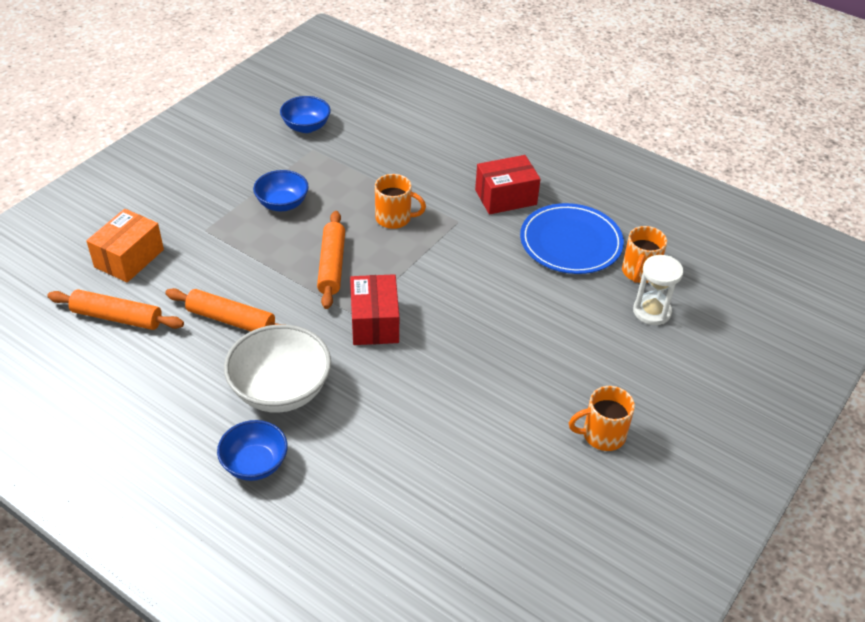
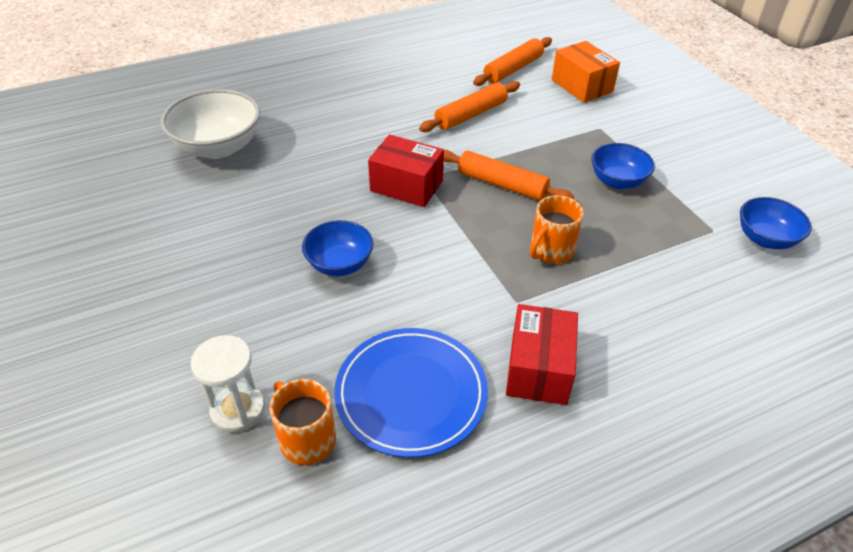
camera: 120 degrees right, 0 degrees up
blue bowl [217,420,288,481] -> blue bowl moved to [302,220,374,276]
white bowl [224,324,331,413] -> white bowl moved to [161,89,260,159]
orange mug [569,386,635,451] -> none

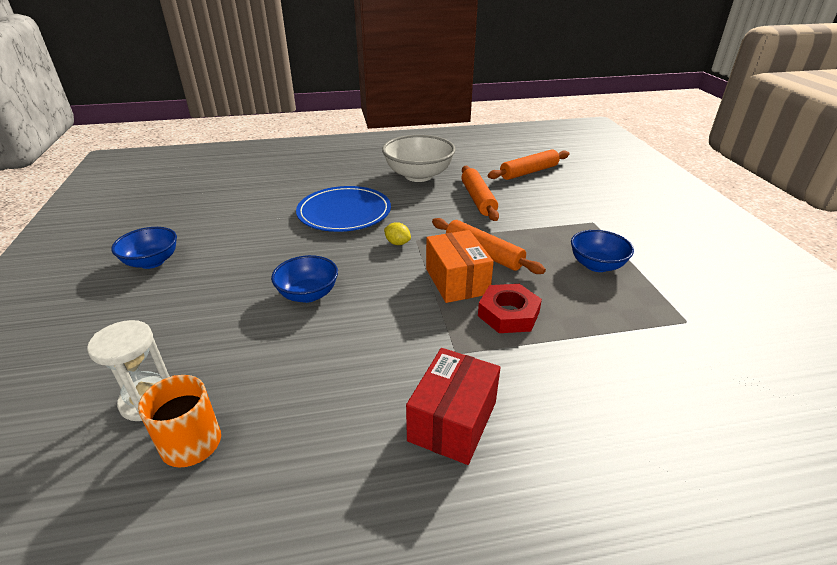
camera: 15 degrees right, 10 degrees down
white bowl [161,89,260,159] -> white bowl moved to [382,135,456,182]
blue plate [334,328,488,458] -> blue plate moved to [296,186,391,232]
red box [368,134,444,207] -> yellow lemon [384,222,411,245]
orange rolling pin [419,81,520,132] -> orange rolling pin turned 75 degrees counterclockwise [461,166,499,221]
orange mug [530,195,584,264] -> red nut [478,284,542,333]
orange box [552,41,620,103] -> orange box moved to [426,230,494,303]
blue bowl [740,197,812,249] -> blue bowl moved to [111,227,177,269]

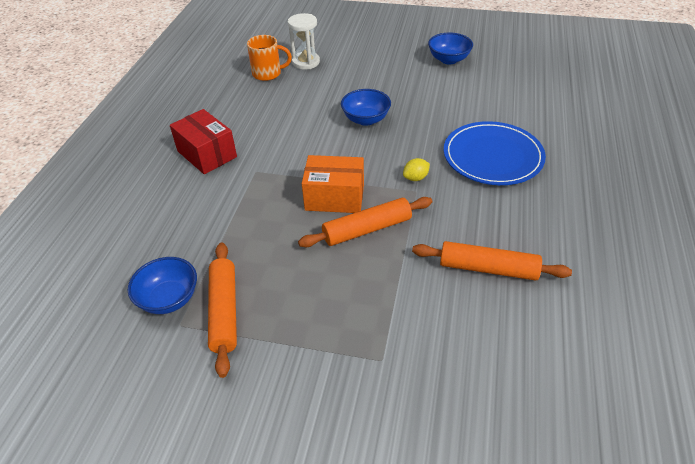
camera: 115 degrees right, 10 degrees up
white bowl [382,135,456,182] -> none
red nut [478,284,542,333] -> none
orange rolling pin [488,149,569,180] -> orange rolling pin moved to [208,243,237,378]
blue bowl [571,230,634,272] -> blue bowl moved to [128,257,197,314]

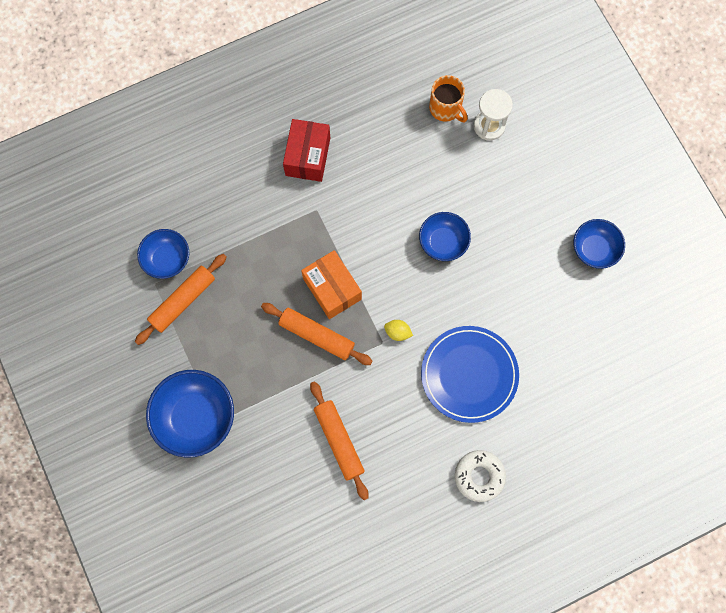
camera: 50 degrees right, 30 degrees up
none -> blue bowl [146,370,234,458]
none -> white donut [455,450,506,502]

